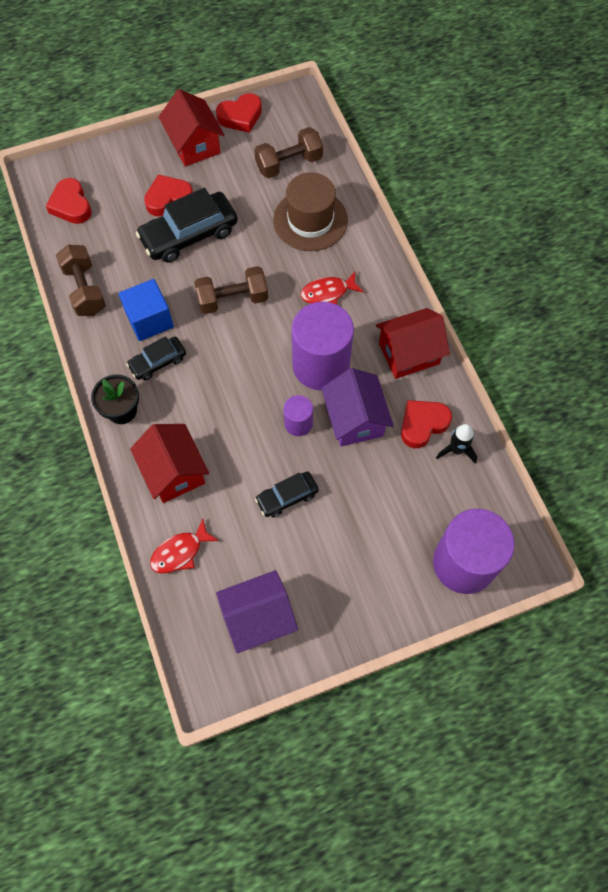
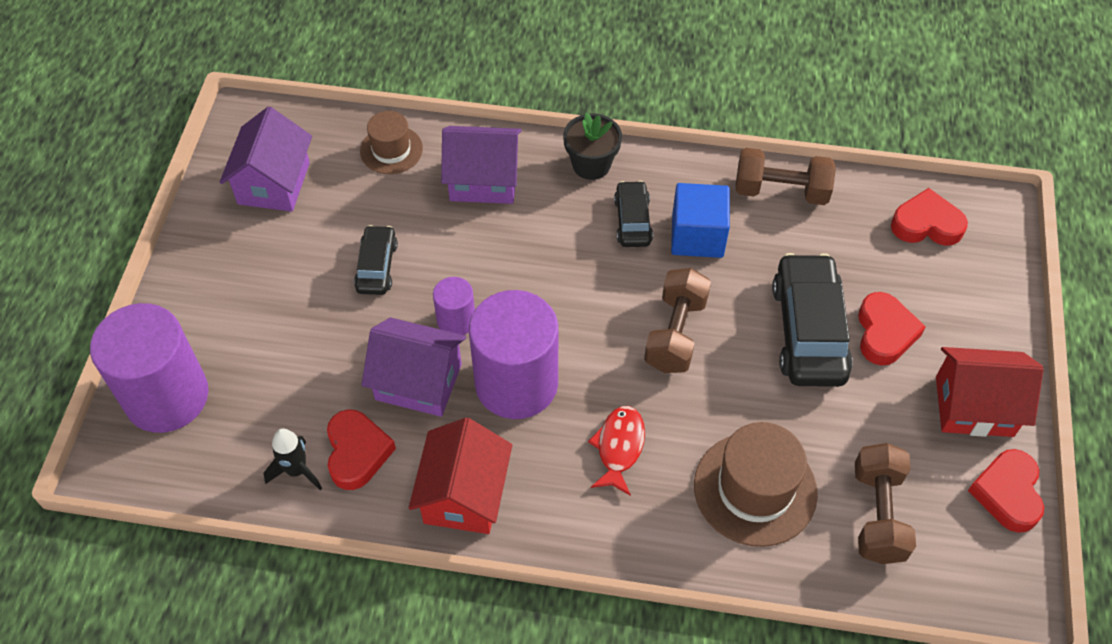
camera: 120 degrees right, 10 degrees down
red house [130,424,209,503] -> purple house [441,126,522,204]
red fish [150,519,219,574] -> brown hat [360,111,423,174]

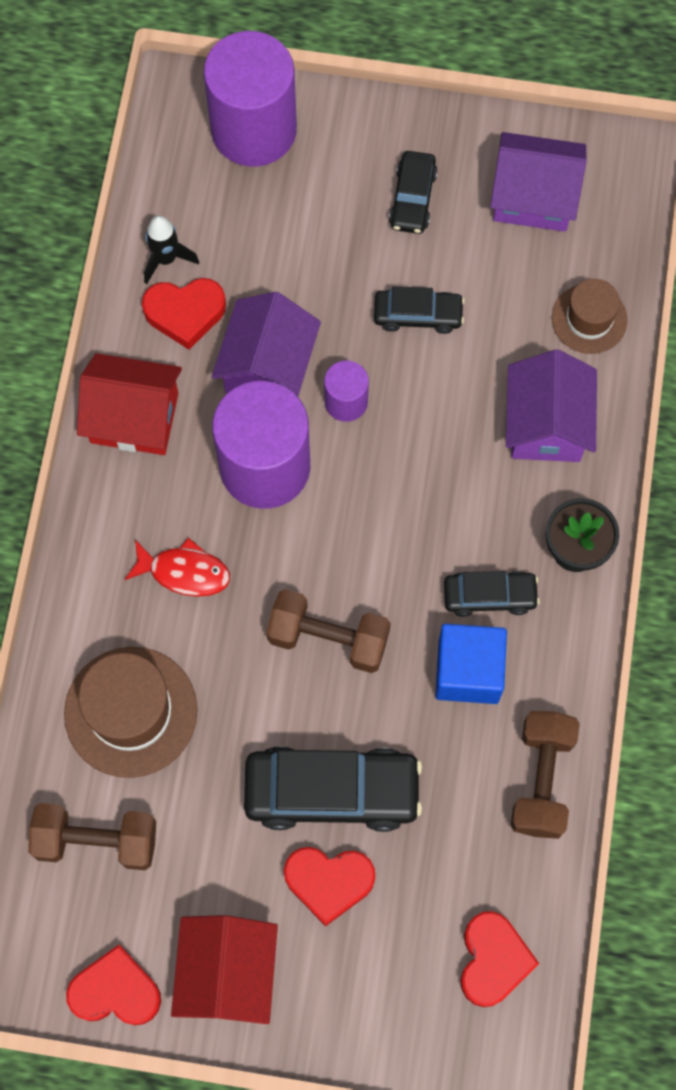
camera: 90 degrees right, 15 degrees up
none -> black car [389,151,438,234]

